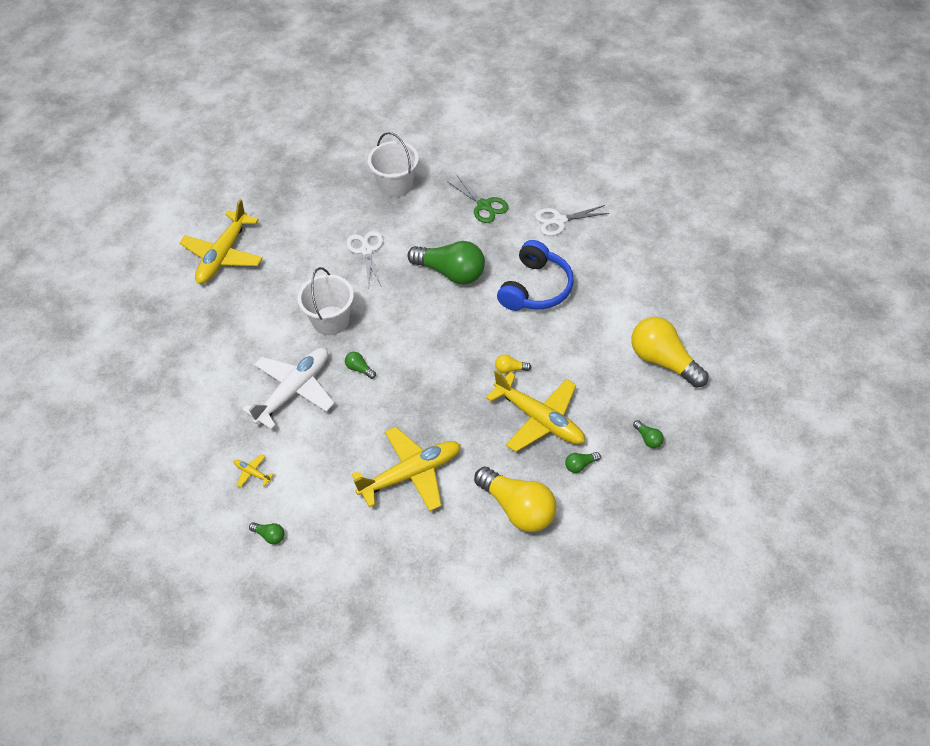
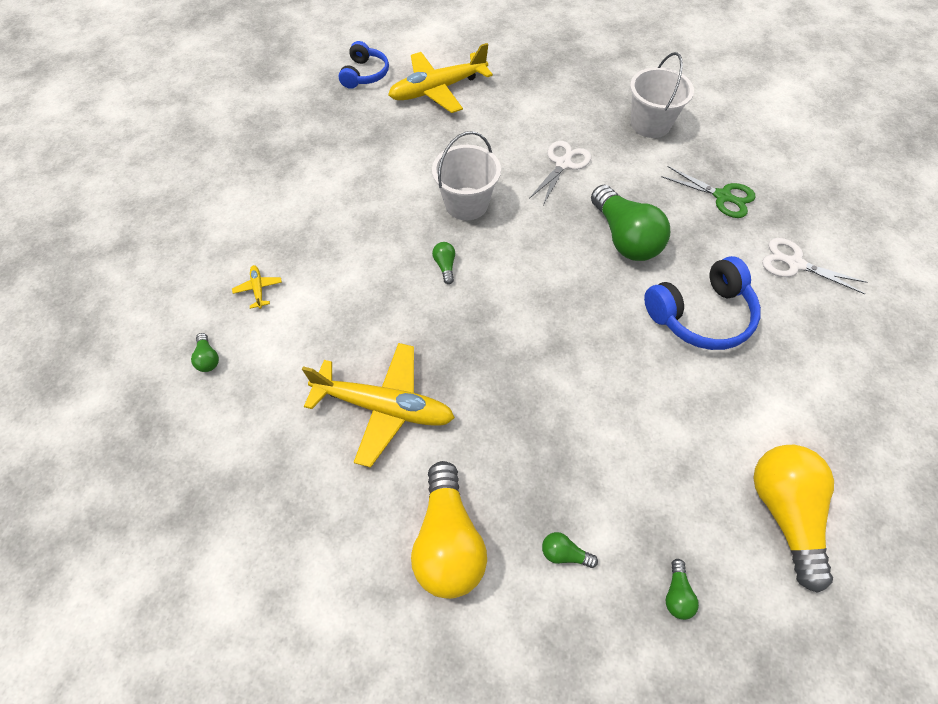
camera: 40 degrees right, 5 degrees up
white plane [242,348,335,430] -> none
green scissors [447,176,509,223] -> green scissors turned 60 degrees counterclockwise [661,166,756,218]
yellow plane [486,370,585,452] -> none
yellow light bulb [495,354,531,373] -> none
none -> blue headphones [339,41,389,89]

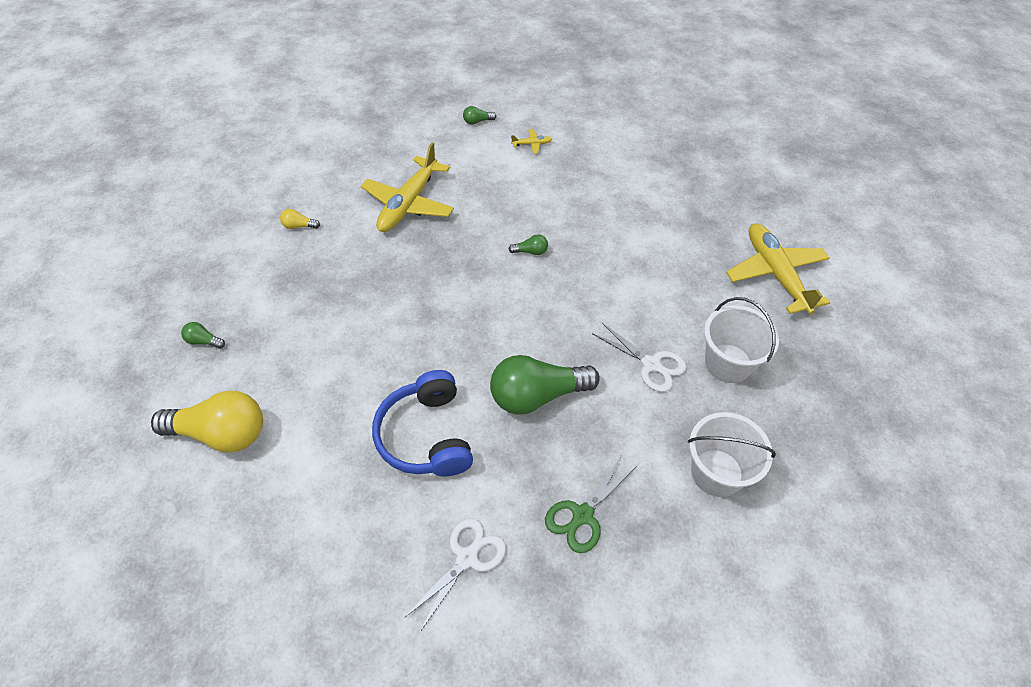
camera: 100 degrees right, 5 degrees down
blue headphones [339,41,389,89] -> none
yellow light bulb [411,461,487,599] -> yellow light bulb [280,209,320,229], size x0.41
white bucket [432,131,501,220] -> white bucket moved to [704,297,779,383]
green light bulb [542,532,598,568] -> none

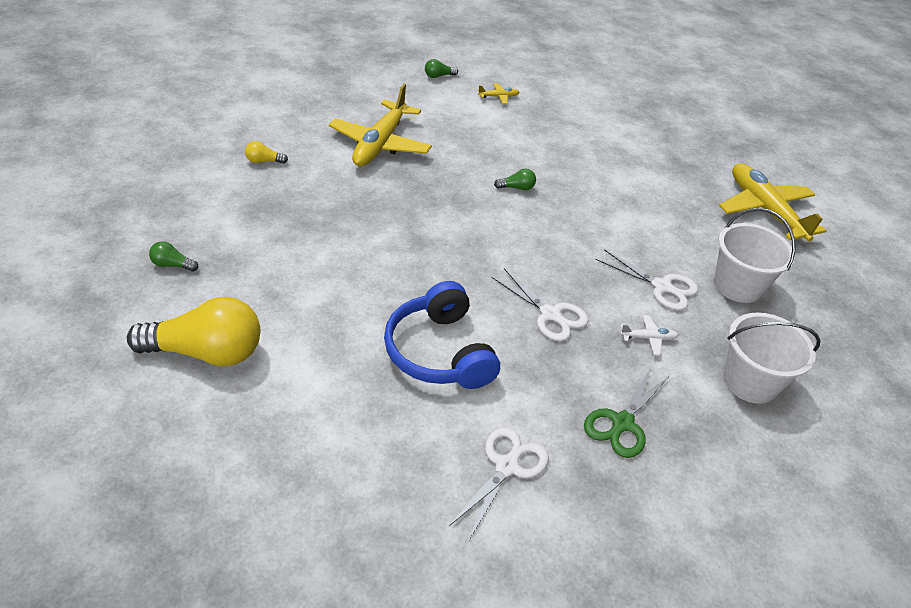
camera: 10 degrees left, 10 degrees down
green light bulb [490,355,600,415] -> white scissors [491,268,588,341]
none -> white plane [620,315,679,355]

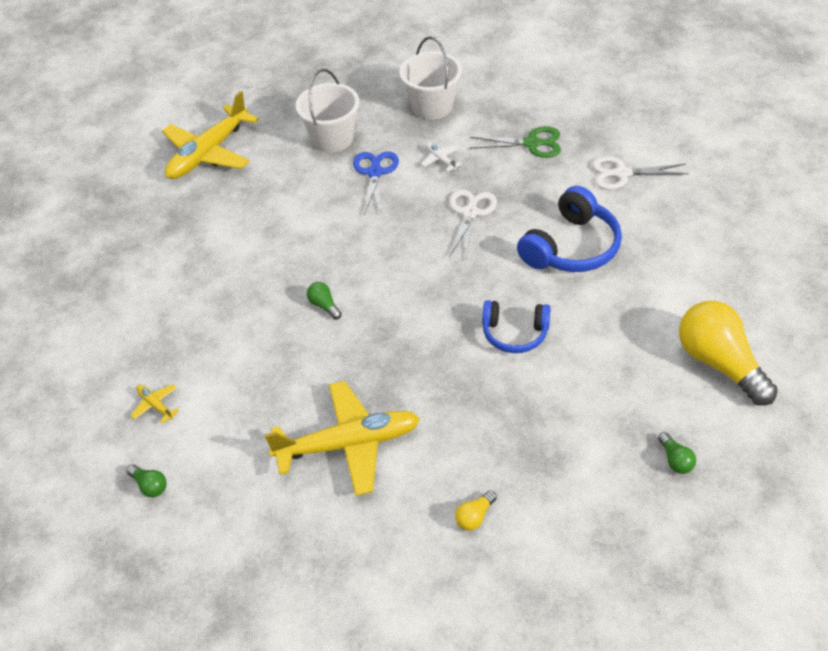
camera: 115 degrees left, 5 degrees up
yellow light bulb [245,141,288,164] -> yellow light bulb turned 75 degrees clockwise [455,490,497,530]
white scissors [596,249,698,311] -> blue scissors [353,151,399,214]
none -> blue headphones [482,300,551,353]

